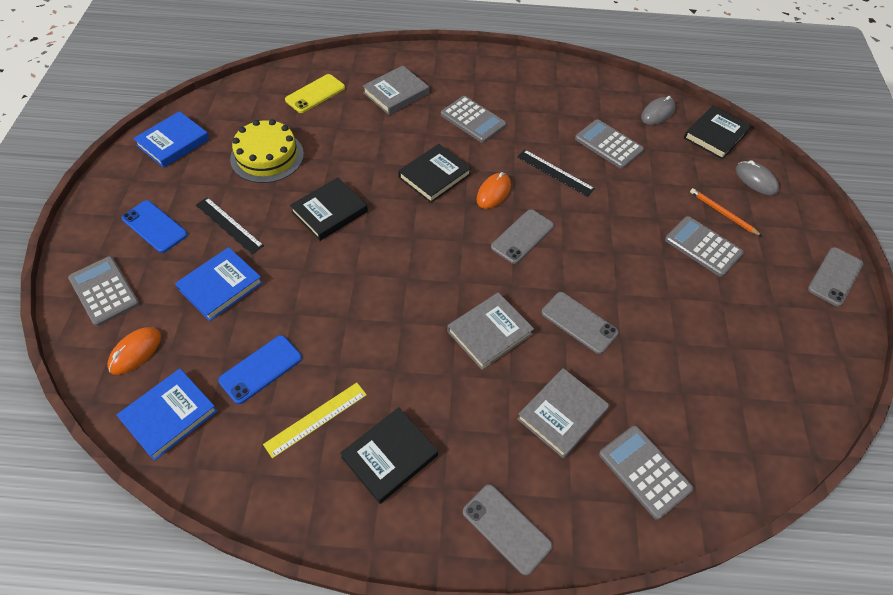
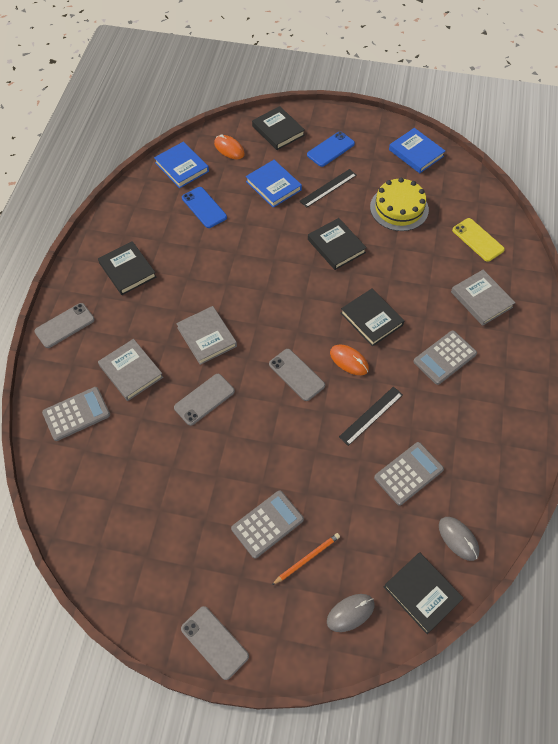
camera: 100 degrees right, 5 degrees up
grey calculator [68,256,140,326] -> black book [252,106,305,150]
yellow ruler [263,382,367,458] -> none

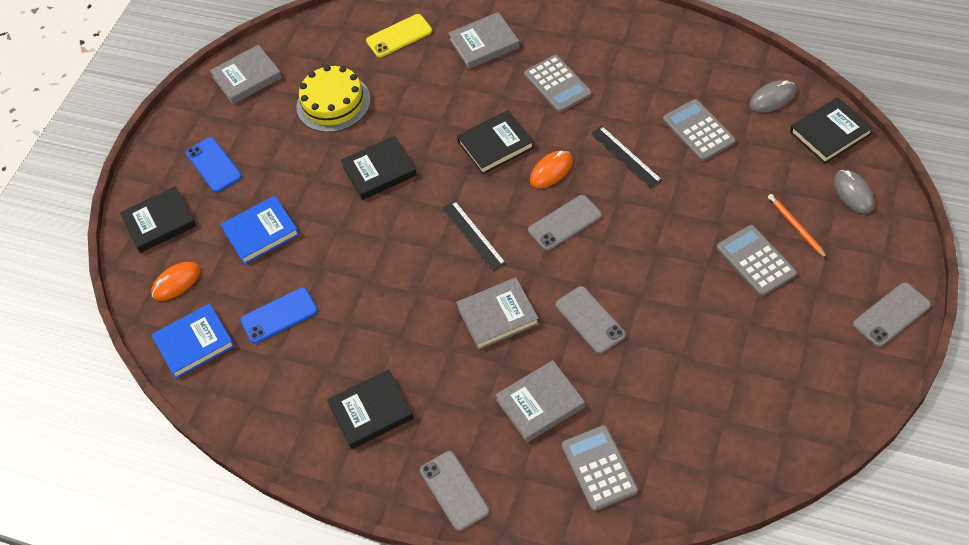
camera: 75 degrees left, 5 degrees down
black ruler [300,169,357,208] -> black ruler moved to [442,201,506,271]
blue book [389,128,445,173] -> grey book [210,45,282,104]

